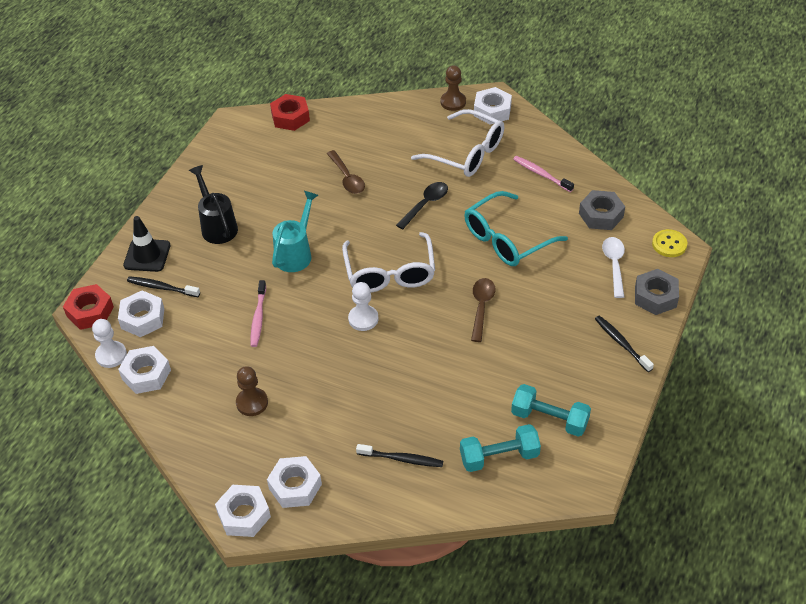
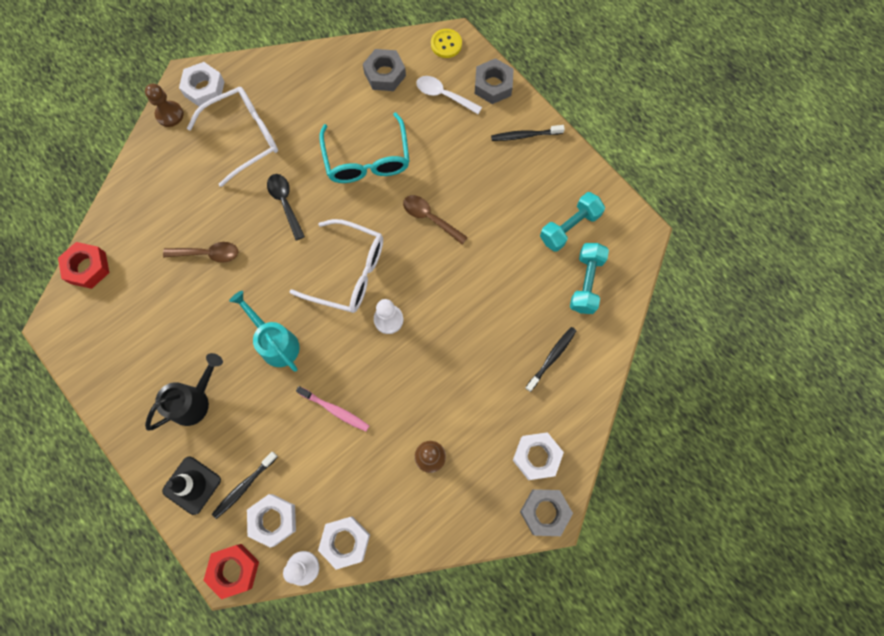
camera: 65 degrees left, 25 degrees up
black watering can [189,165,238,244] -> black watering can turned 135 degrees clockwise [145,353,223,431]
white nut [215,485,271,537] -> grey nut [520,489,573,536]
pink toothbrush [513,156,574,192] -> none

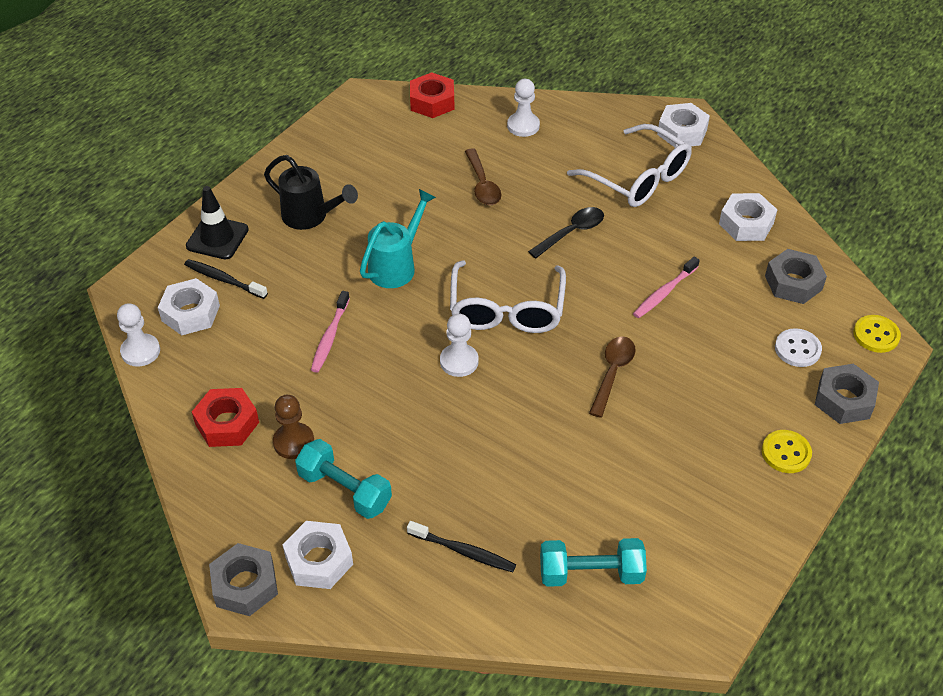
camera: 75 degrees right, 25 degrees down
brown pawn [145,84,184,127] -> none
red nut [203,544,259,599] -> red nut moved to [192,388,259,447]
white nut [318,516,370,570] -> white nut moved to [719,193,777,241]
turquoise glasses [319,112,410,183] -> pink toothbrush [633,256,700,318]
white spoon [416,76,482,114] -> white button [775,328,822,367]
black toothbrush [491,125,565,141] -> yellow button [762,430,812,473]
turquoise dumbbell [540,192,605,252] -> turquoise dumbbell moved to [295,439,392,519]
none -> white pawn [507,79,540,137]

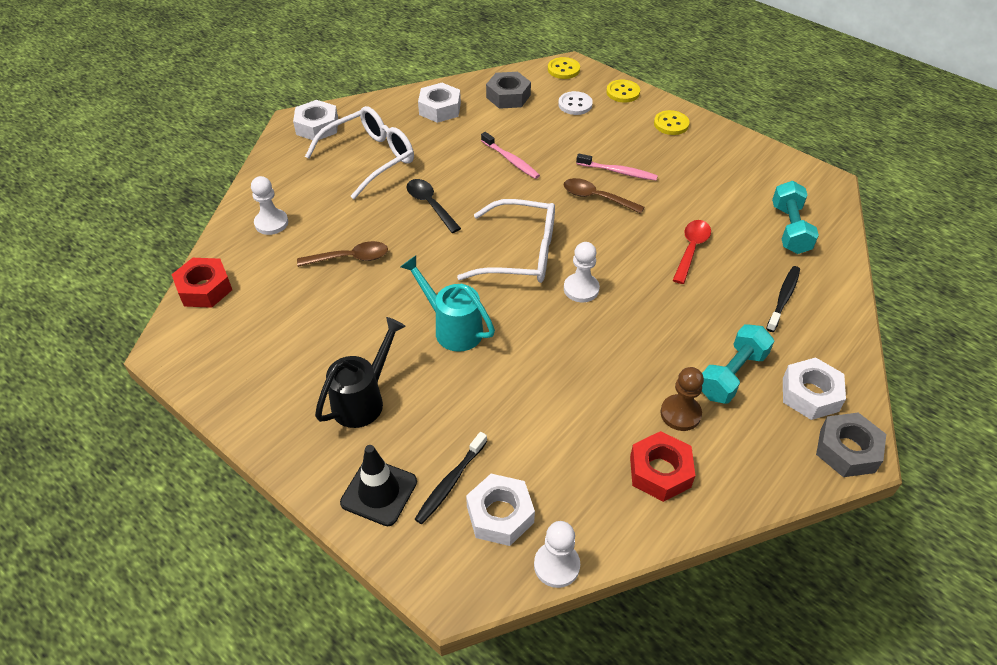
camera: 85 degrees left, 0 degrees up
pink toothbrush [311,291,350,373] -> pink toothbrush moved to [576,154,658,181]
grey nut [815,364,879,424] -> yellow button [606,80,640,102]
none -> red spoon [673,220,711,284]

